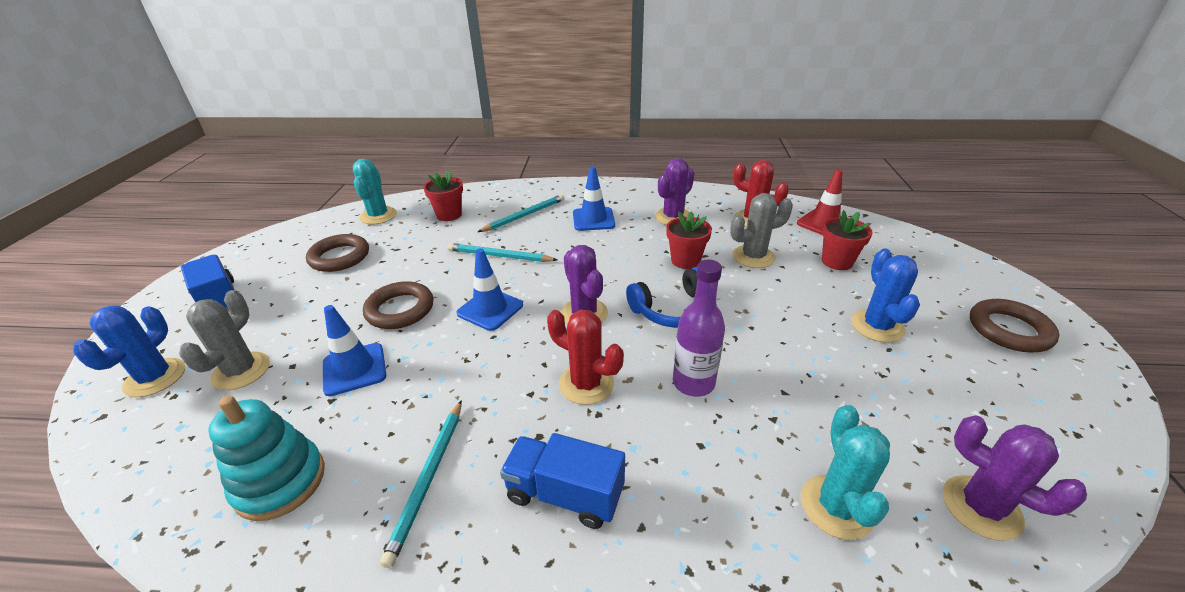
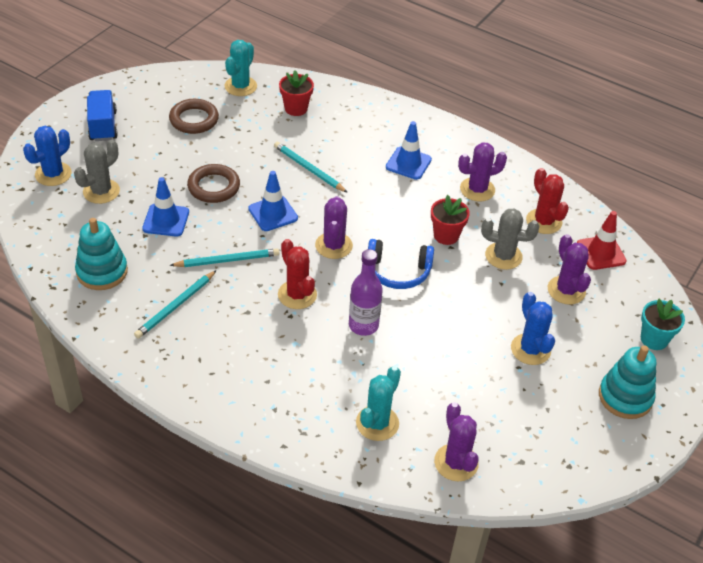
camera: 25 degrees right, 10 degrees up
turquoise pencil [478,194,565,232] -> turquoise pencil moved to [169,248,279,267]
blue truck [500,433,625,529] -> none
red flower pot [822,210,873,270] -> purple cactus [548,234,591,305]
blue cactus [851,248,920,343] -> blue cactus turned 45 degrees counterclockwise [511,292,555,365]
brown ring [970,299,1059,353] -> turquoise stacking toy [599,345,656,419]
none -> turquoise flower pot [641,299,685,350]

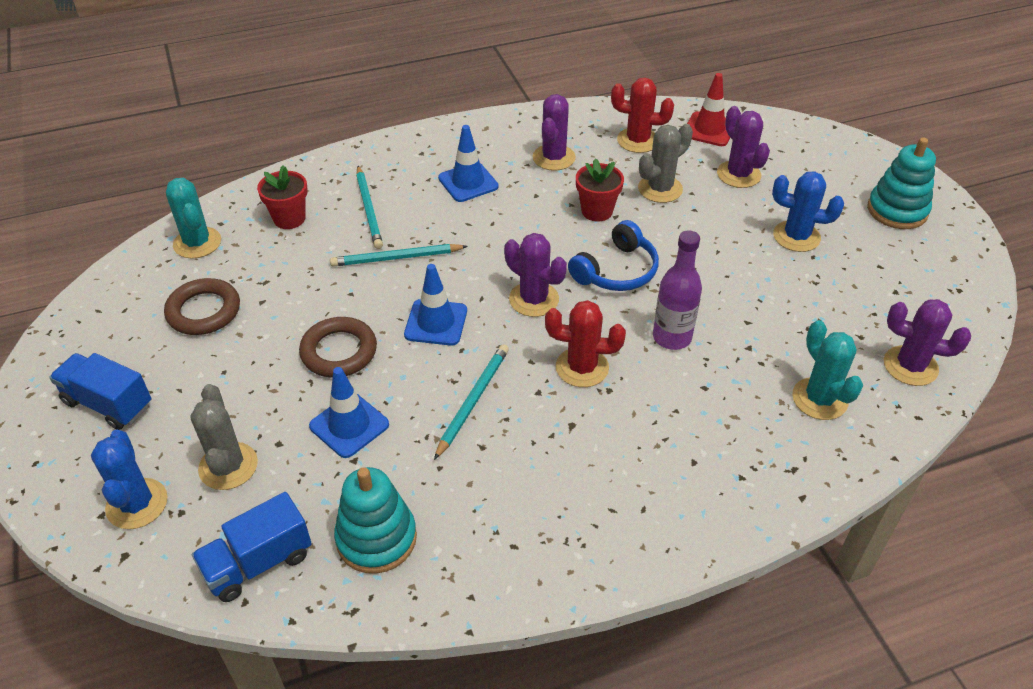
camera: 50 degrees left, 0 degrees up
turquoise pencil [134,270,217,338] -> turquoise pencil moved to [356,166,383,249]
purple cactus [548,234,591,305] -> purple cactus turned 45 degrees clockwise [717,106,770,188]
turquoise flower pot [641,299,685,350] -> none
none -> blue truck [192,492,312,602]

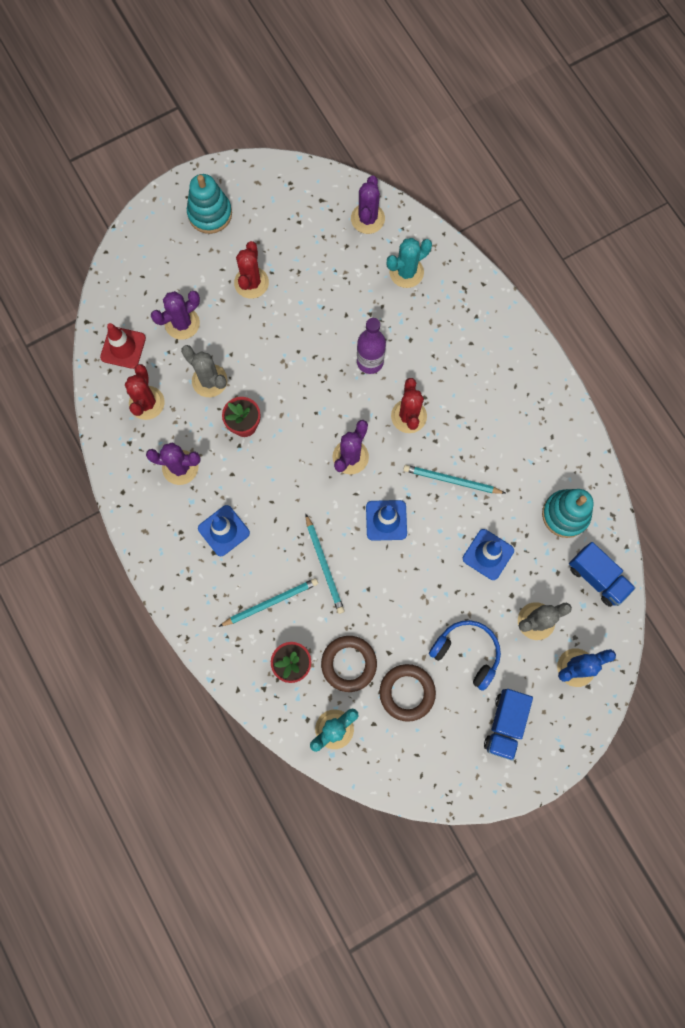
camera: 100 degrees left, 30 degrees up
brown ring [299,317,377,378] -> brown ring moved to [321,636,377,692]
blue headphones [568,220,659,291] -> blue headphones moved to [429,620,501,691]
blue cactus [772,171,844,252] -> red cactus [234,241,269,299]

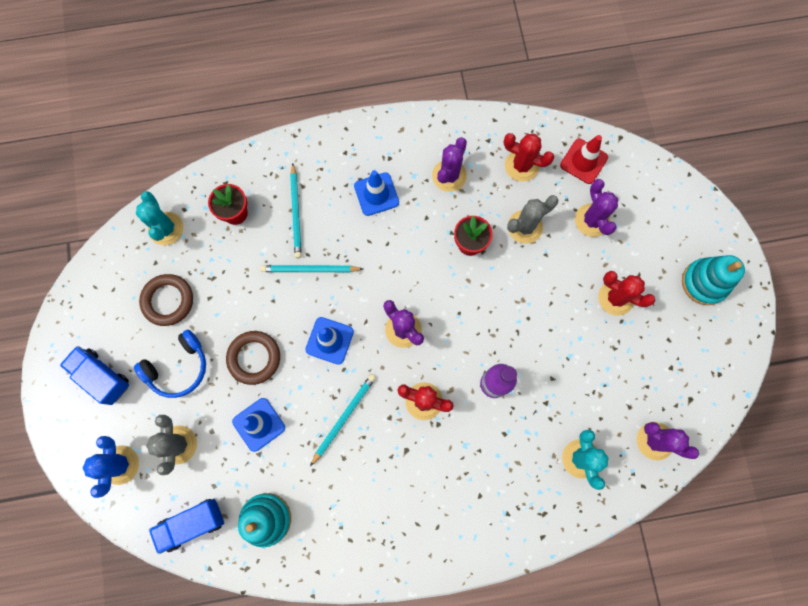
camera: 110 degrees right, 0 degrees up
brown ring [321,636,377,692] -> brown ring moved to [226,331,280,385]

